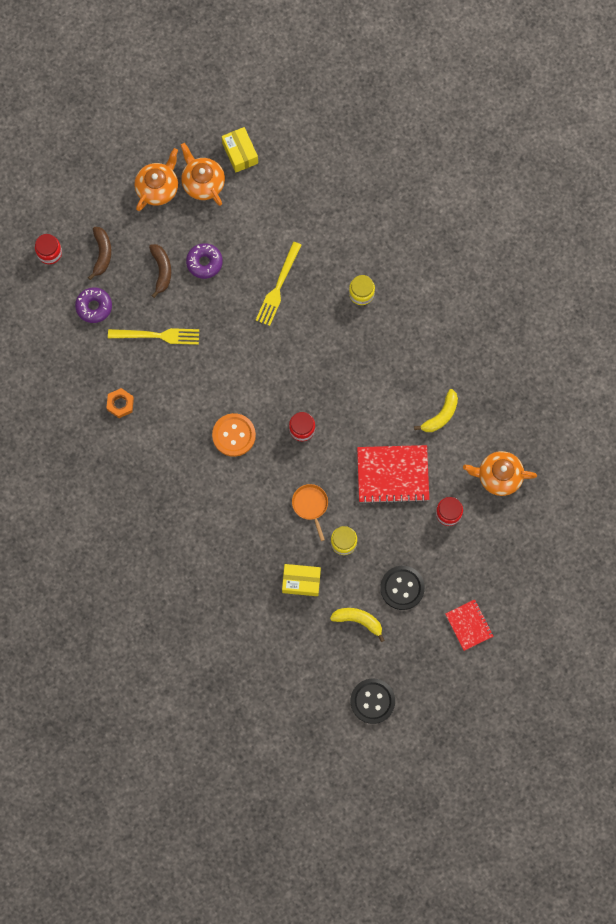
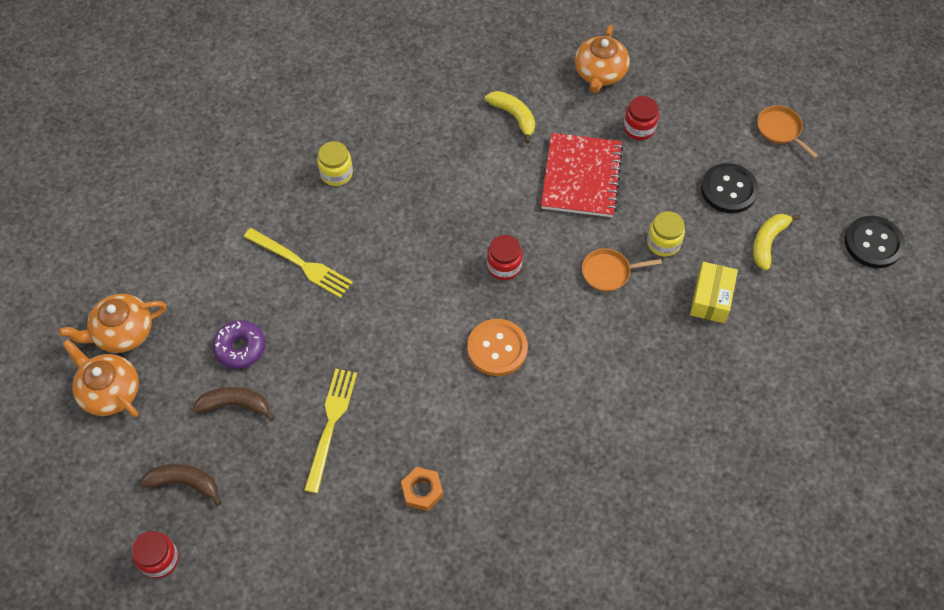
camera: 80 degrees left, 15 degrees down
purple donut [75,287,112,323] -> none
yellow box [222,127,258,172] -> none
red notebook [445,599,494,651] -> orange pan [757,106,818,158]

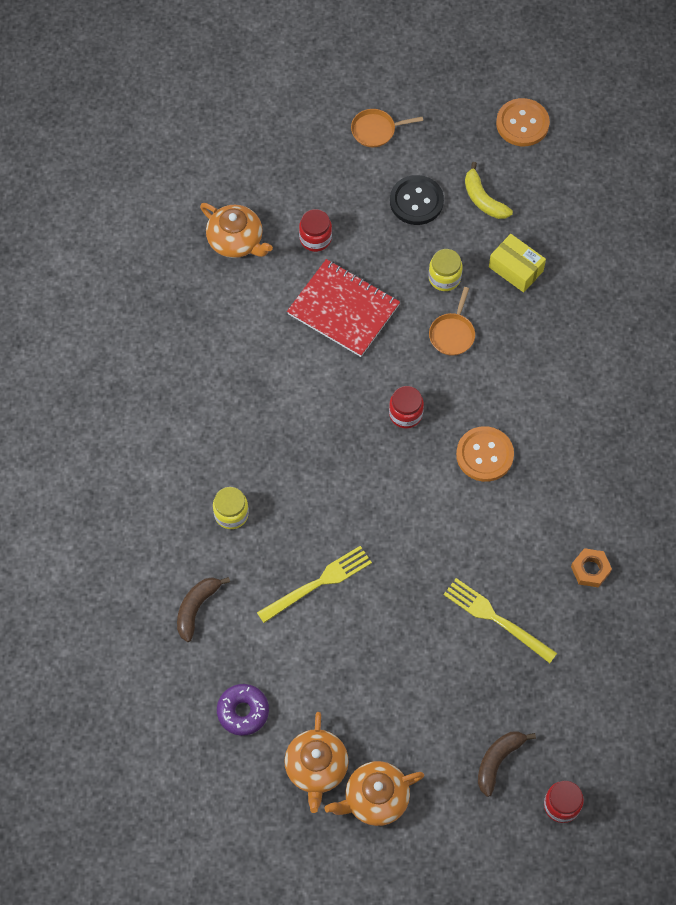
camera: 65 degrees left, 5 degrees up
brown banana [193,387,275,421] -> brown banana moved to [177,577,230,642]
purple donut [212,320,265,369] -> purple donut moved to [217,684,269,736]
yellow banana [485,91,535,143] -> none
black button [845,216,905,268] -> orange button [496,98,550,146]

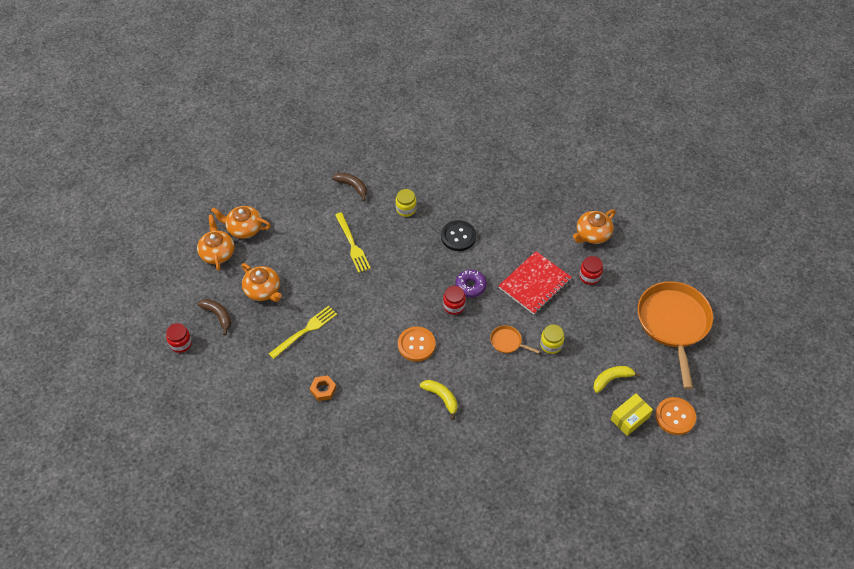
camera: 100 degrees right, 10 degrees down
purple donut [217,684,269,736] -> purple donut moved to [455,270,487,297]
orange pan [351,109,423,147] -> orange pan [638,281,713,389], size x2.42
black button [390,175,444,225] -> black button moved to [441,220,476,251]
yellow box [489,234,546,292] -> yellow box moved to [611,394,653,436]
none -> orange teapot [242,263,282,302]
none -> yellow banana [420,380,457,420]

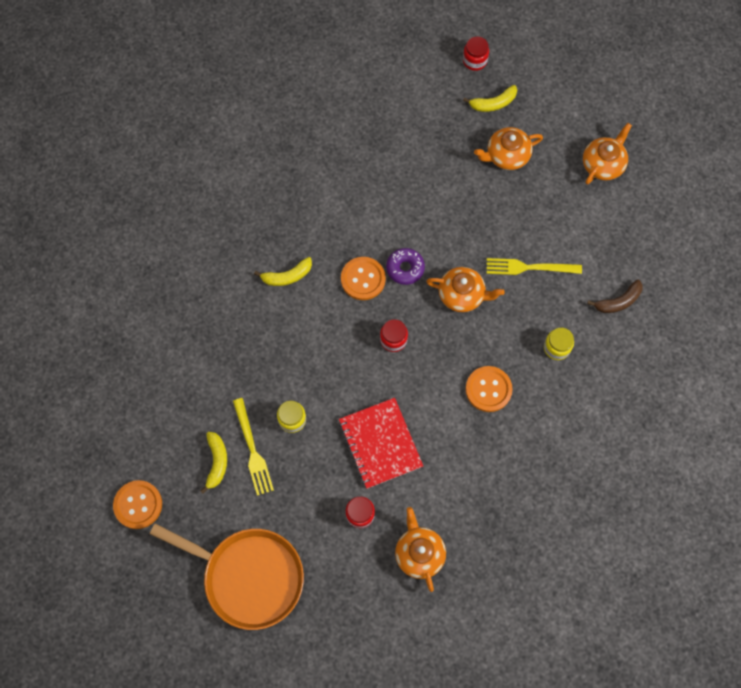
camera: 115 degrees right, 15 degrees up
orange teapot [197,215,235,271] -> orange teapot moved to [426,267,505,312]
brown banana [197,299,231,335] -> yellow banana [463,85,517,112]
yellow fork [269,306,337,359] -> yellow fork moved to [233,398,274,496]
orange nut [310,375,336,401] -> none
black button [441,220,476,251] -> orange button [466,366,513,412]
purple donut [455,270,487,297] -> purple donut moved to [386,248,425,285]
orange pan [490,325,540,354] -> none
yellow box [611,394,653,436] -> none

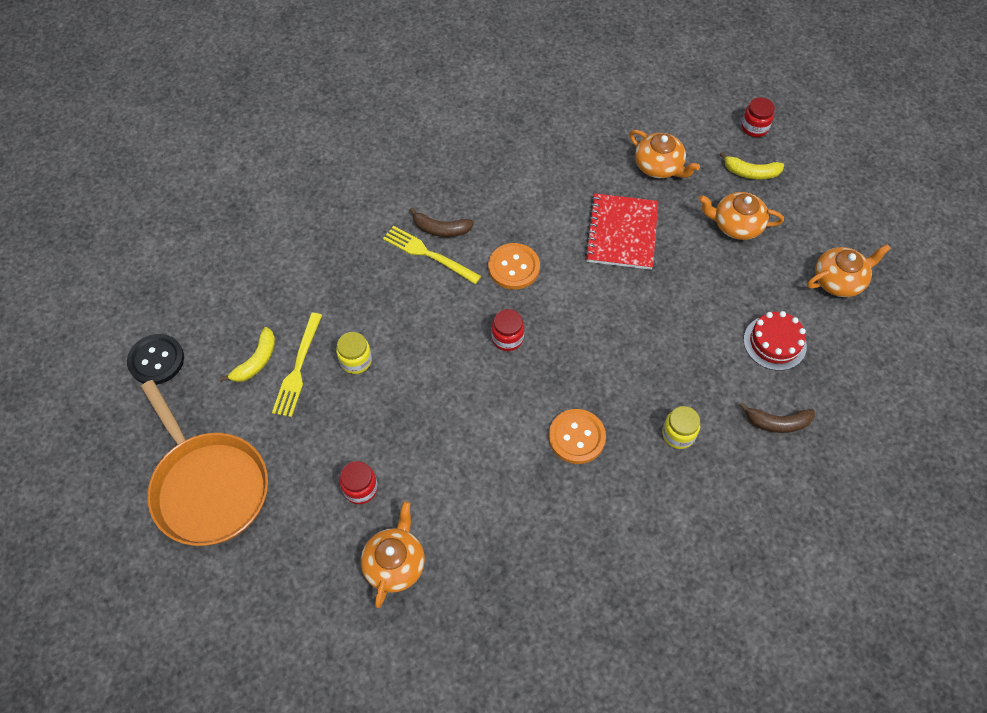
camera: 30 degrees right, 10 degrees down
orange button [113,480,162,529] -> black button [127,334,184,385]
yellow banana [254,257,312,286] -> brown banana [409,208,474,237]
red notebook [339,398,423,489] -> red notebook moved to [585,193,658,270]
purple donut [386,248,425,285] -> none
orange teapot [426,267,505,312] -> orange teapot moved to [629,130,700,178]
yellow fork [487,258,582,275] -> yellow fork moved to [383,226,481,284]
none -> red cake [744,311,807,371]

